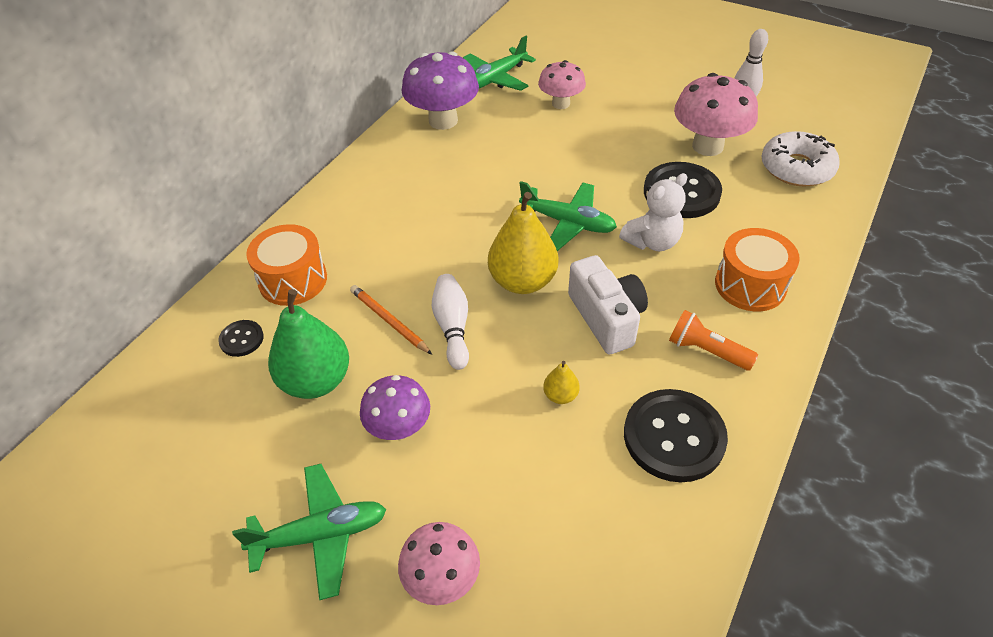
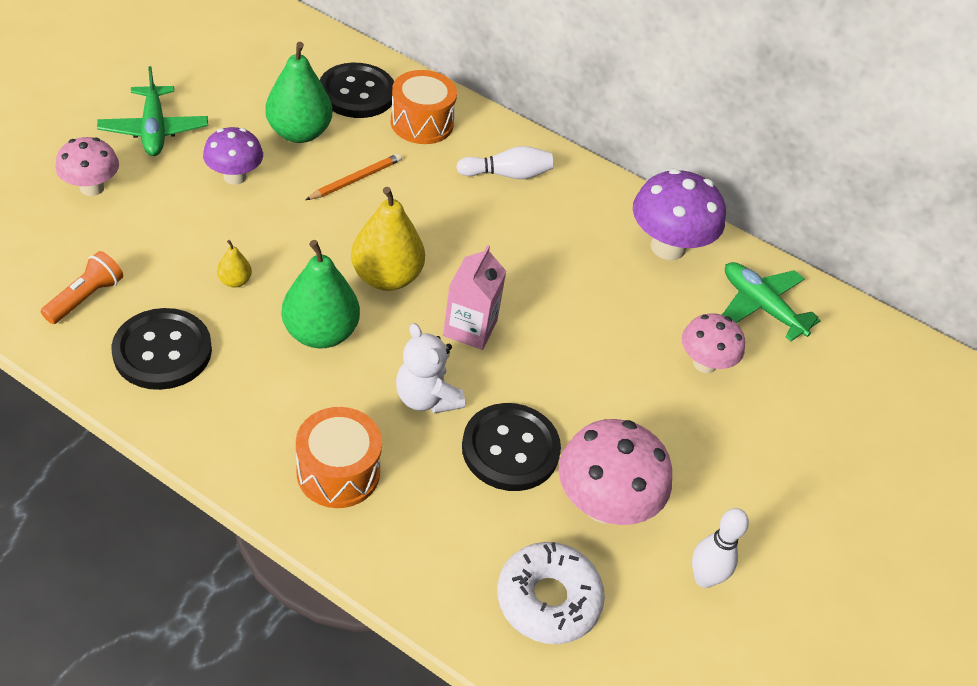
camera: 85 degrees right, 0 degrees up
black button [218,320,264,357] -> black button [320,63,394,118], size x2.06
white bowling pin [432,274,469,370] -> white bowling pin moved to [456,146,553,179]
green plane [519,181,617,251] -> pink carton [443,245,506,350]
white camera [568,255,648,354] -> green pear [282,240,360,348]
orange flashlight [669,310,758,371] -> orange flashlight moved to [41,251,123,324]

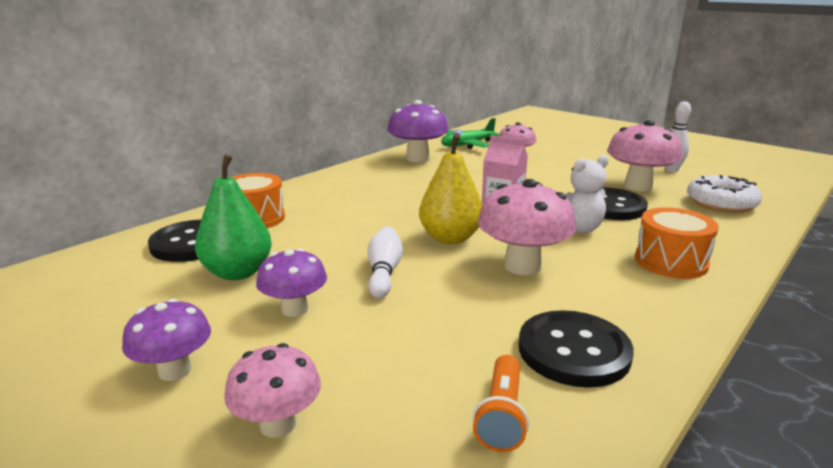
camera: 75 degrees left, 25 degrees down
orange flashlight [41,251,123,324] -> orange flashlight turned 120 degrees counterclockwise [472,355,529,452]
green plane [97,66,208,156] -> purple mushroom [122,299,211,381]
yellow pear [217,240,252,288] -> none
green pear [282,240,360,348] -> pink mushroom [478,179,576,275]
orange pencil [305,153,402,200] -> none
white bowling pin [456,146,553,179] -> white bowling pin moved to [367,226,403,298]

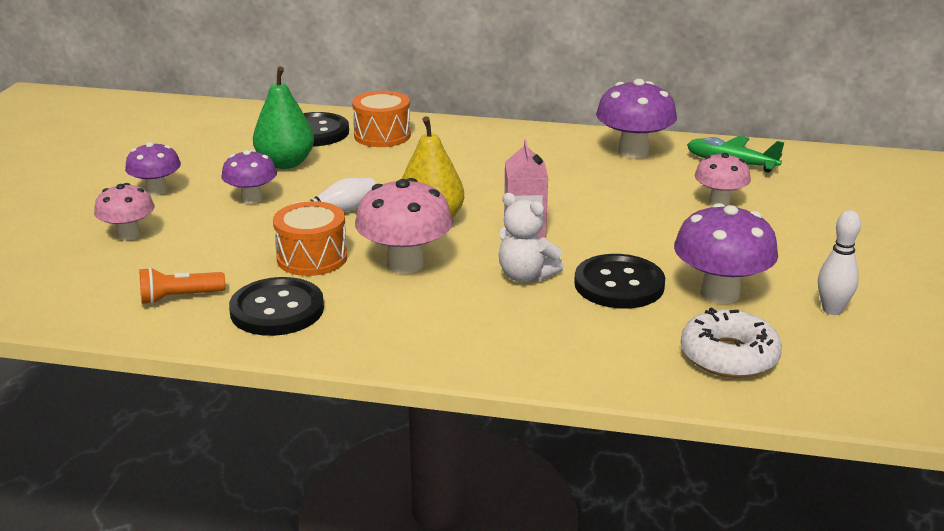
camera: 60 degrees right, 5 degrees up
pink mushroom [607,120,682,191] -> purple mushroom [674,203,778,304]
orange drum [635,207,719,279] -> orange drum moved to [273,201,347,276]

